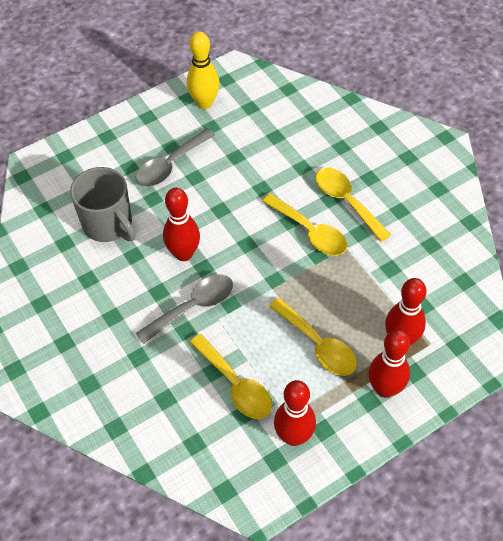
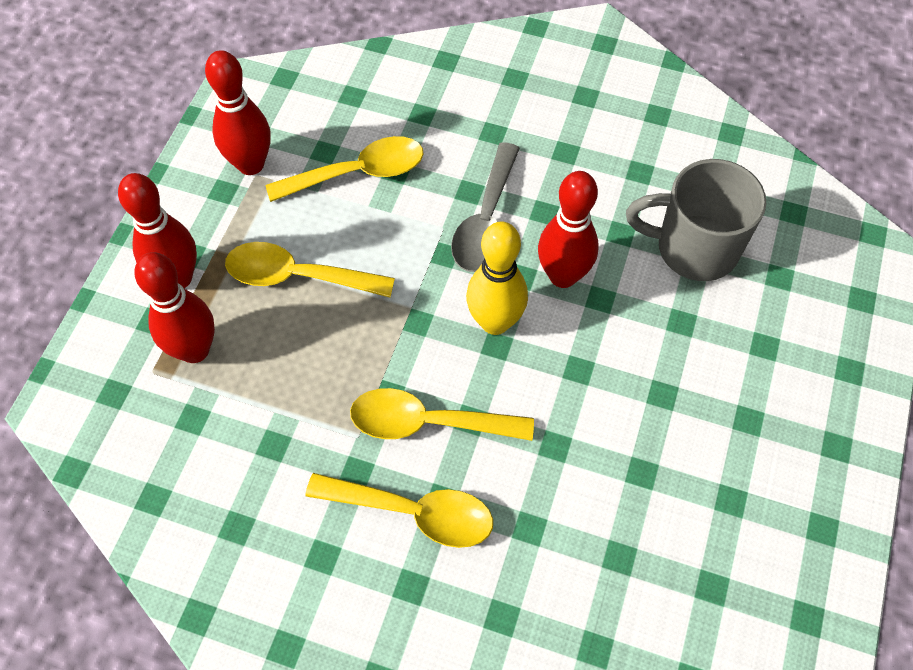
camera: 140 degrees right, 5 degrees up
grey spoon [136,128,215,187] -> none
yellow bowling pin [187,31,220,109] -> yellow bowling pin moved to [466,222,528,335]
yellow spoon [189,334,272,419] -> yellow spoon turned 150 degrees clockwise [265,136,424,202]

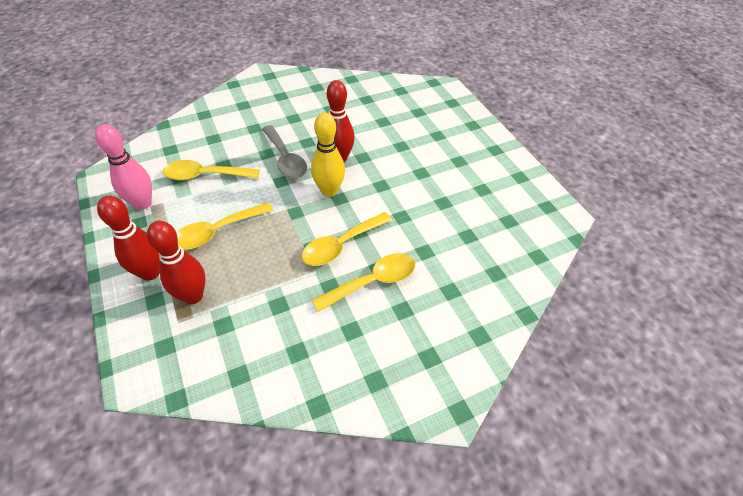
camera: 45 degrees left, 10 degrees down
red bowling pin [205,50,271,175] -> pink bowling pin [95,124,152,210]
yellow spoon [265,136,424,202] -> yellow spoon turned 120 degrees counterclockwise [163,160,260,181]
grey mug [626,159,766,281] -> none

